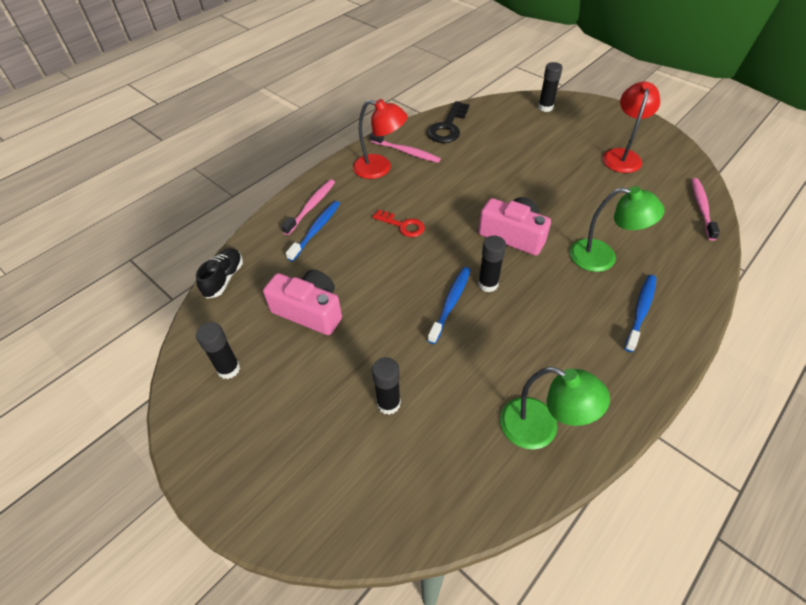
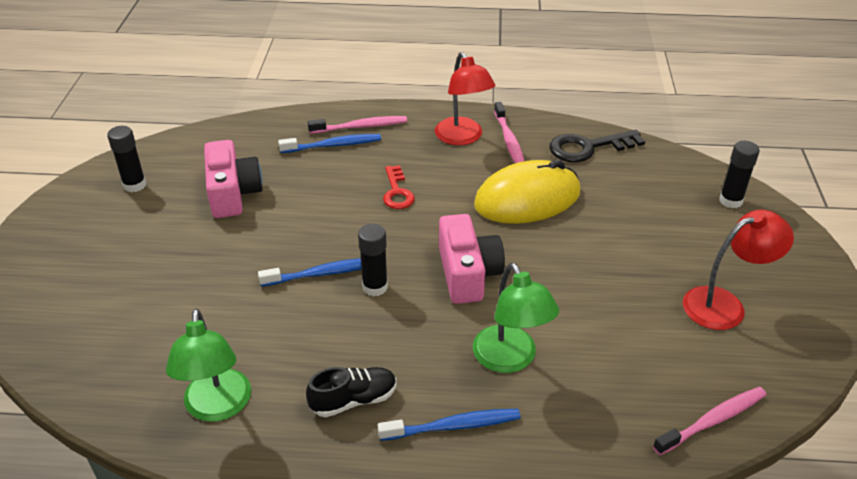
camera: 50 degrees right, 10 degrees down
black shoe [196,248,243,298] -> black shoe moved to [306,367,397,417]
black glue stick [372,357,401,415] -> none
none -> yellow mouse [474,159,580,224]

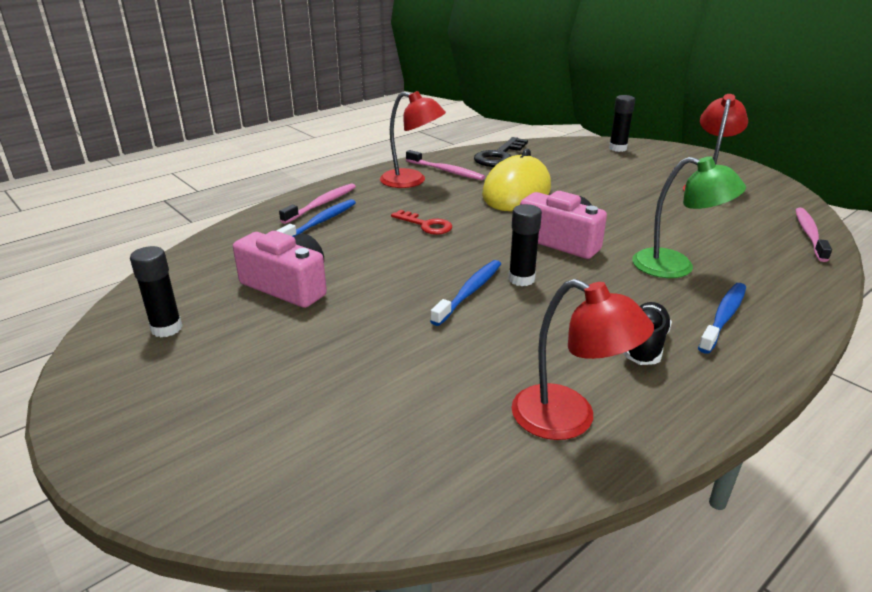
camera: 45 degrees left, 10 degrees down
green lamp [166,309,251,422] -> red lamp [512,279,654,440]

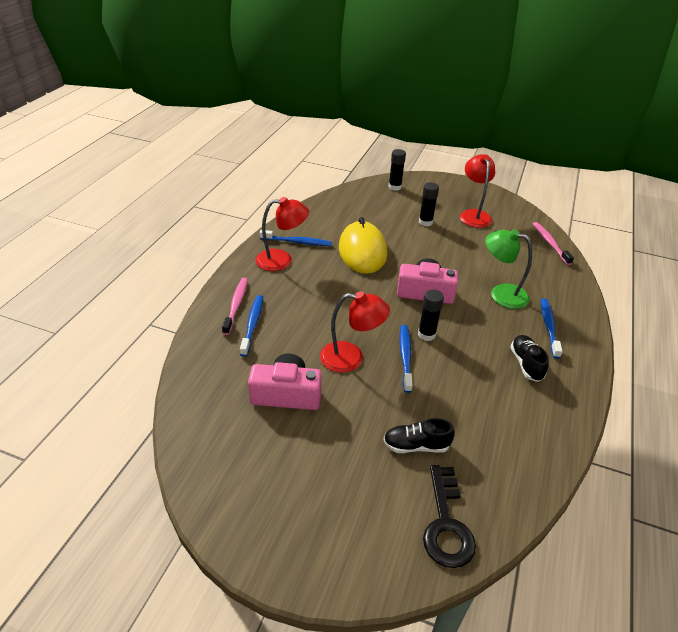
camera: 30 degrees left, 10 degrees up
black glue stick [130,246,182,337] -> black glue stick moved to [419,182,439,226]
red key [391,210,452,235] -> none
pink toothbrush [406,150,485,180] -> blue toothbrush [259,230,332,246]
black key [474,137,528,167] -> black key moved to [423,465,476,568]
red lamp [512,279,654,440] -> red lamp moved to [320,291,390,373]
green lamp [632,156,746,278] -> green lamp turned 150 degrees counterclockwise [485,229,532,309]
none -> black shoe [383,418,455,453]

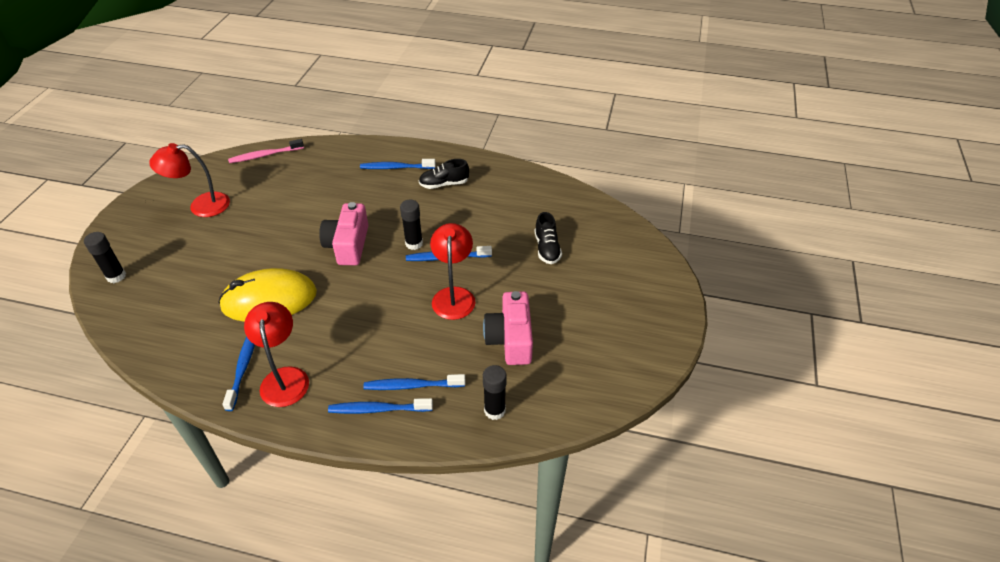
camera: 95 degrees left, 5 degrees up
pink toothbrush [222,278,248,335] -> blue toothbrush [328,398,433,414]
black glue stick [419,182,439,226] -> black glue stick moved to [483,365,507,420]
black key [423,465,476,568] -> none
green lamp [485,229,532,309] -> none

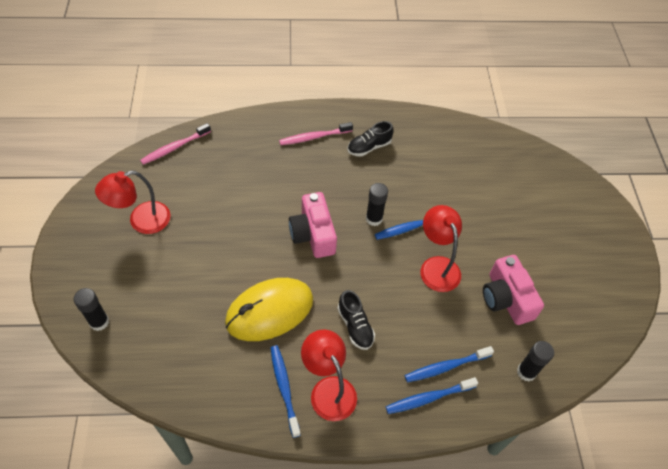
camera: 20 degrees left, 10 degrees up
blue toothbrush [360,159,436,169] -> pink toothbrush [279,122,353,145]
black shoe [535,212,562,264] -> black shoe moved to [338,290,375,350]

